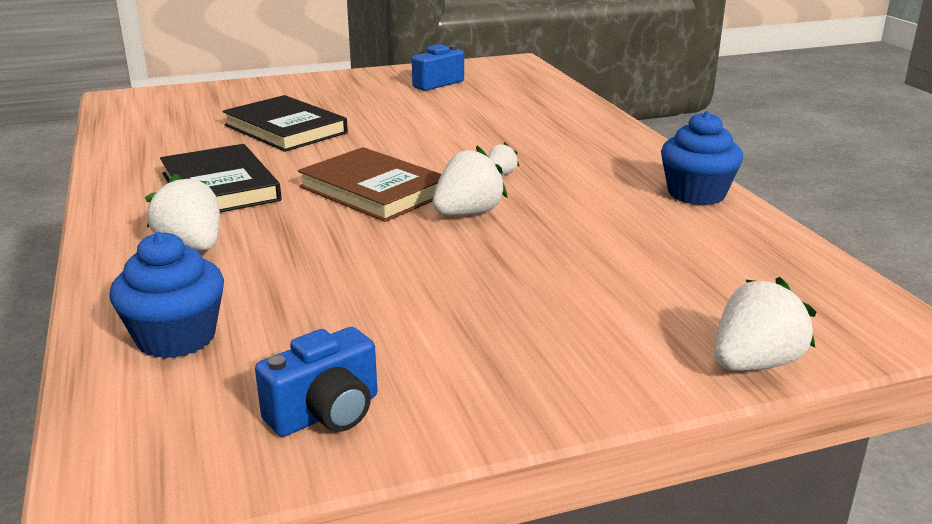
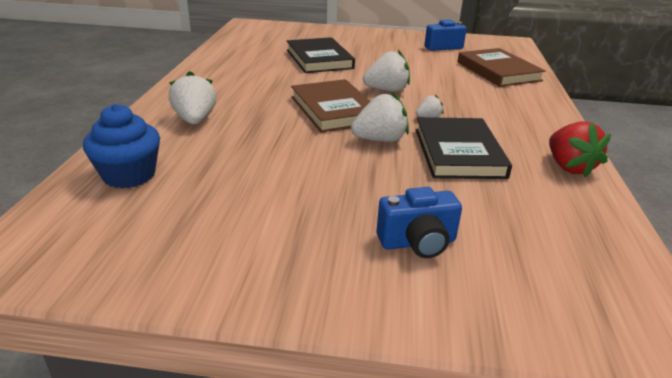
camera: 25 degrees right, 5 degrees up
black book [160,144,282,213] -> black book moved to [415,117,512,179]
blue camera [255,327,378,437] -> blue camera moved to [376,187,462,258]
blue cupcake [661,111,743,205] -> red strawberry [549,121,611,178]
white strawberry [715,277,816,371] -> white strawberry moved to [363,50,410,92]
none -> brown book [457,48,546,87]

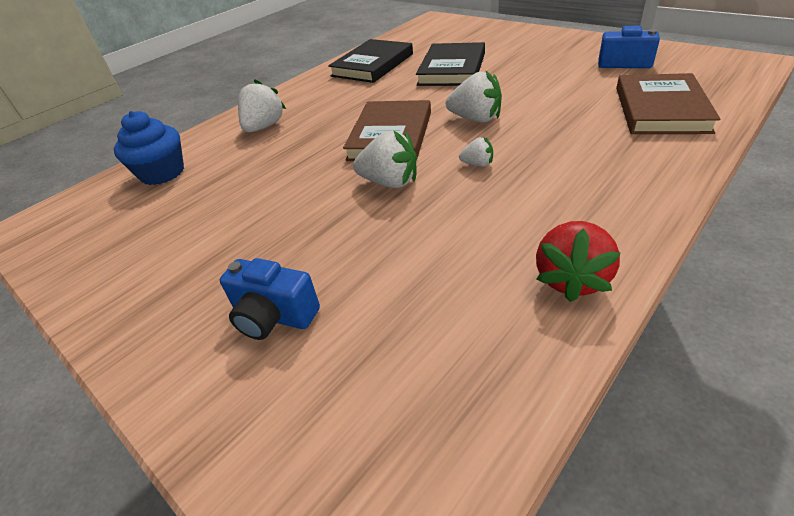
camera: 40 degrees right, 10 degrees up
black book [415,117,512,179] -> black book moved to [328,39,413,83]

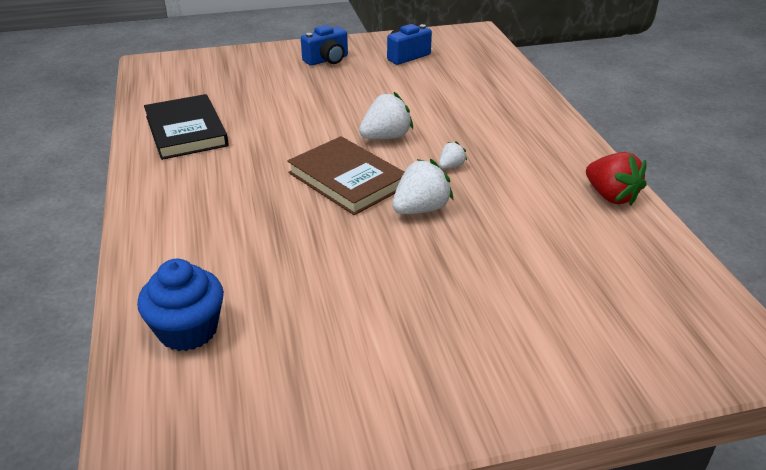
camera: 60 degrees left, 5 degrees down
blue camera [220,258,320,340] -> blue camera moved to [301,25,348,66]
white strawberry [238,79,286,132] -> none
black book [416,42,485,86] -> none
brown book [616,73,720,134] -> none

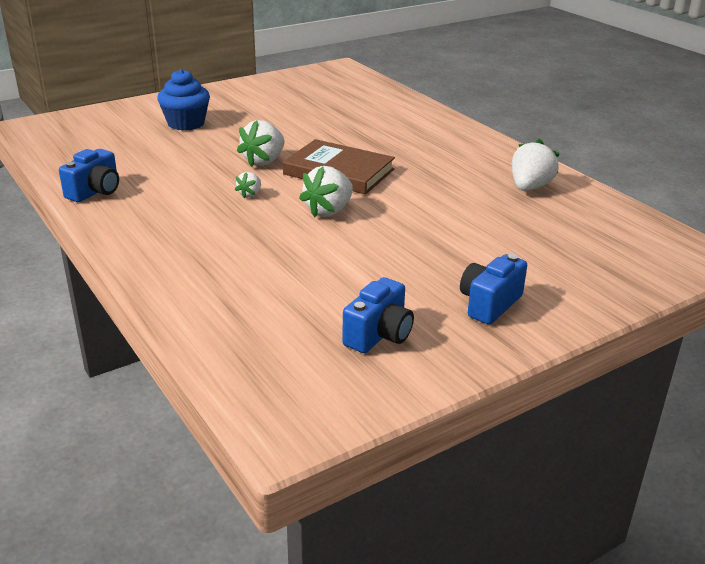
camera: 160 degrees right, 5 degrees down
blue cupcake [137,259,224,351] -> blue cupcake moved to [157,69,210,131]
black book [144,94,229,160] -> white strawberry [512,139,560,191]
red strawberry [586,152,646,206] -> blue camera [59,149,119,202]

